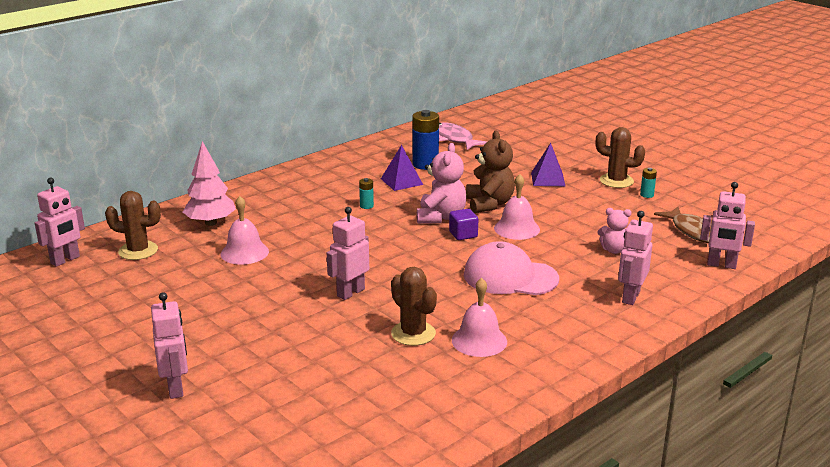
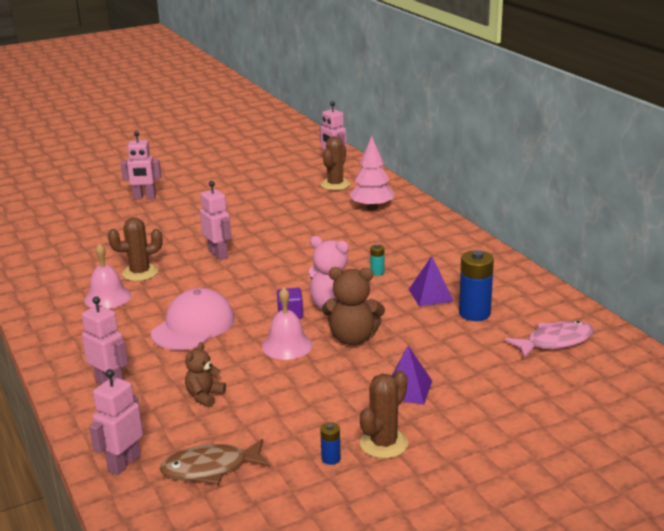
camera: 105 degrees right, 0 degrees up
pink bell [220,196,269,265] -> none
pink teddy bear [598,208,631,254] -> brown teddy bear [185,342,226,407]
turquoise battery [640,168,657,198] -> blue battery [320,422,341,465]

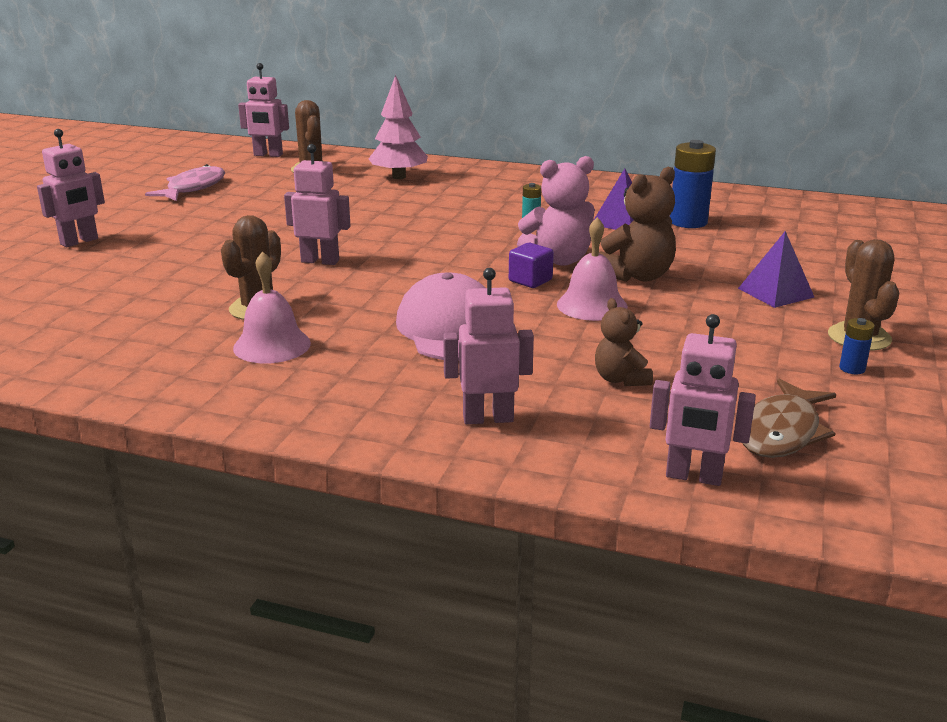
camera: 45 degrees left, 0 degrees up
pink robot [89,369,143,475] -> pink robot turned 60 degrees counterclockwise [650,314,756,486]
pink fish [505,321,594,358] -> pink fish moved to [145,164,225,201]

